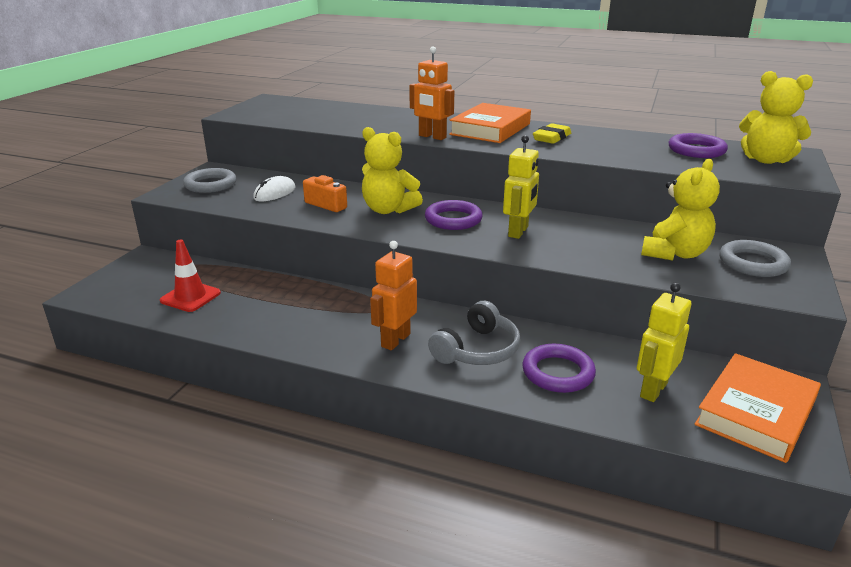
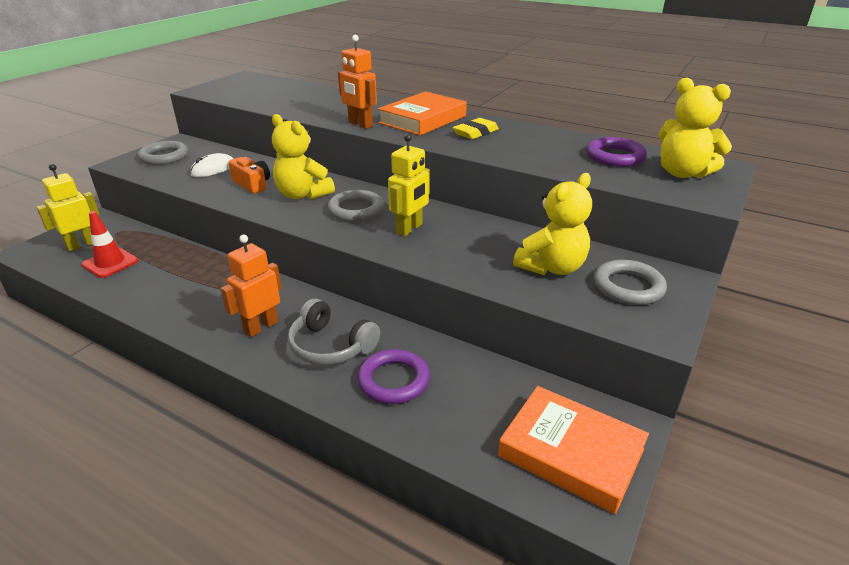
camera: 10 degrees right, 5 degrees up
purple ring [425,200,483,230] -> grey ring [327,190,384,222]
grey headphones [428,301,520,365] -> grey headphones turned 75 degrees clockwise [288,298,380,365]
yellow robot [637,283,691,402] -> yellow robot moved to [36,164,99,251]
orange book [694,353,821,463] -> orange book turned 75 degrees clockwise [498,386,649,514]

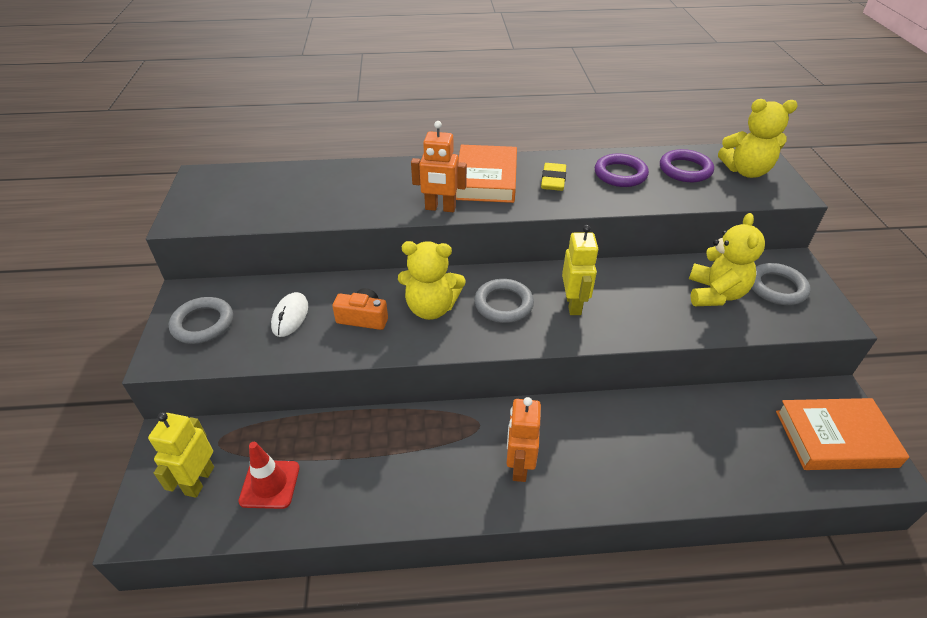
camera: 35 degrees left, 10 degrees up
grey headphones [288,298,380,365] -> none
purple ring [357,349,430,404] -> purple ring moved to [595,153,649,187]

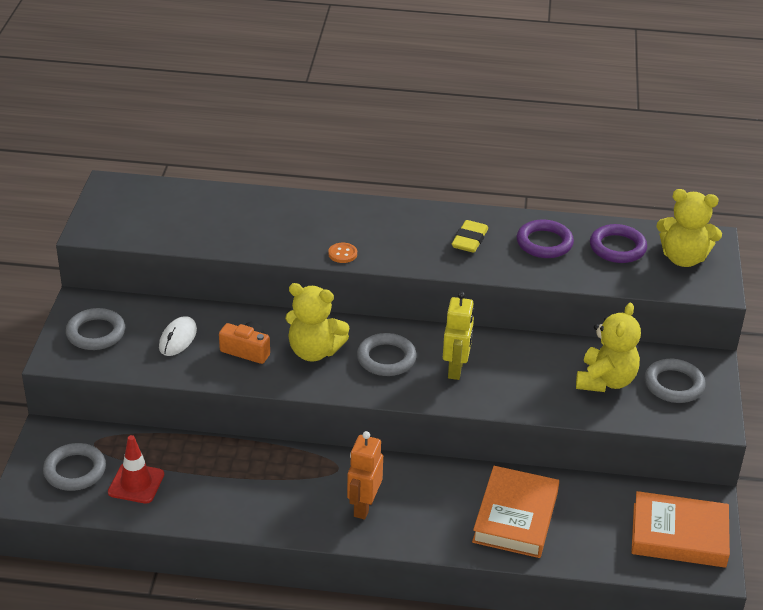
camera: 10 degrees right, 5 degrees down
yellow robot [148,412,214,498] -> grey ring [43,443,106,491]
orange robot [411,121,467,212] -> orange button [328,243,357,263]
orange book [456,145,517,203] -> orange book moved to [472,466,559,558]

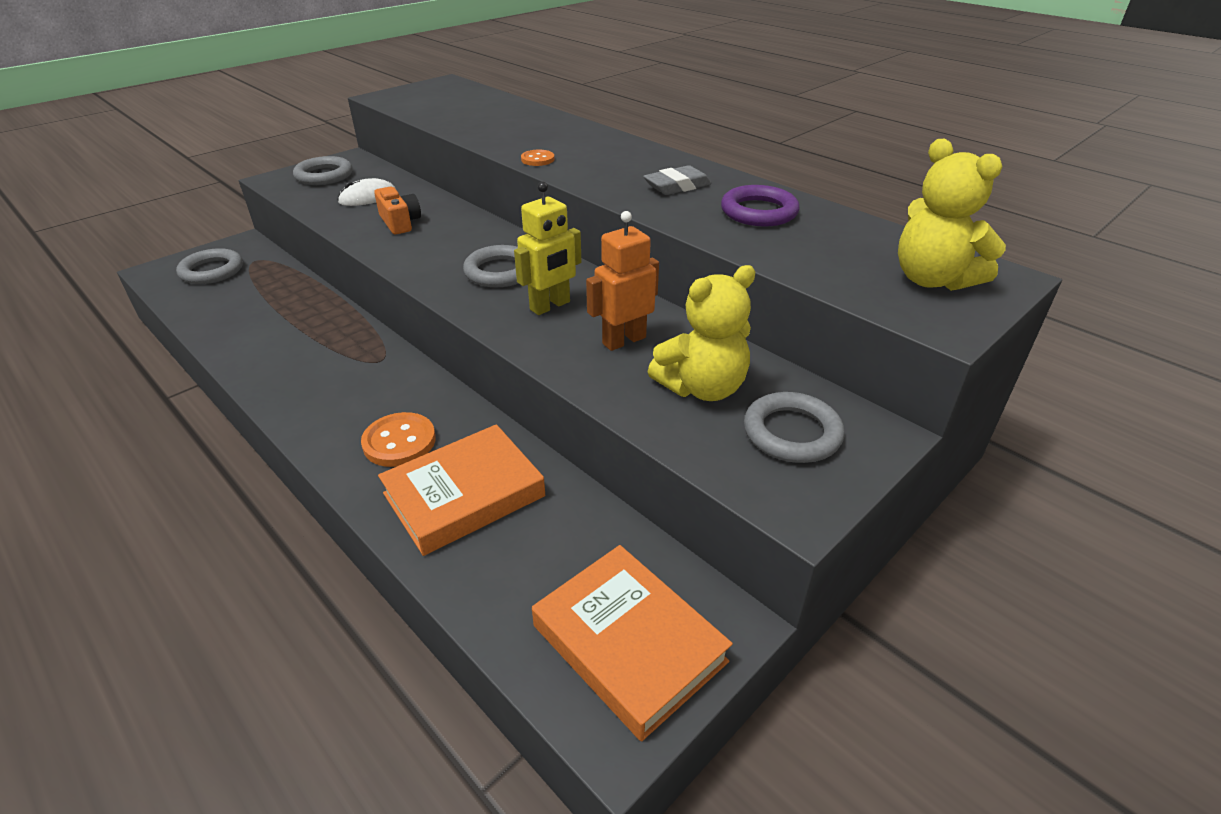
camera: 40 degrees right, 0 degrees up
red traffic cone [108,435,164,504] -> none
yellow teddy bear [285,283,350,362] -> none
orange robot [347,431,383,519] -> orange robot moved to [586,211,659,351]
yellow eraser [452,220,488,253] -> grey eraser [643,165,712,195]
purple ring [590,224,647,263] -> none
none -> orange button [361,412,436,467]

